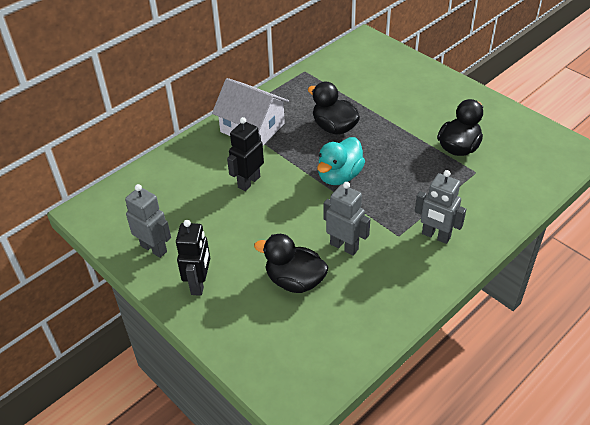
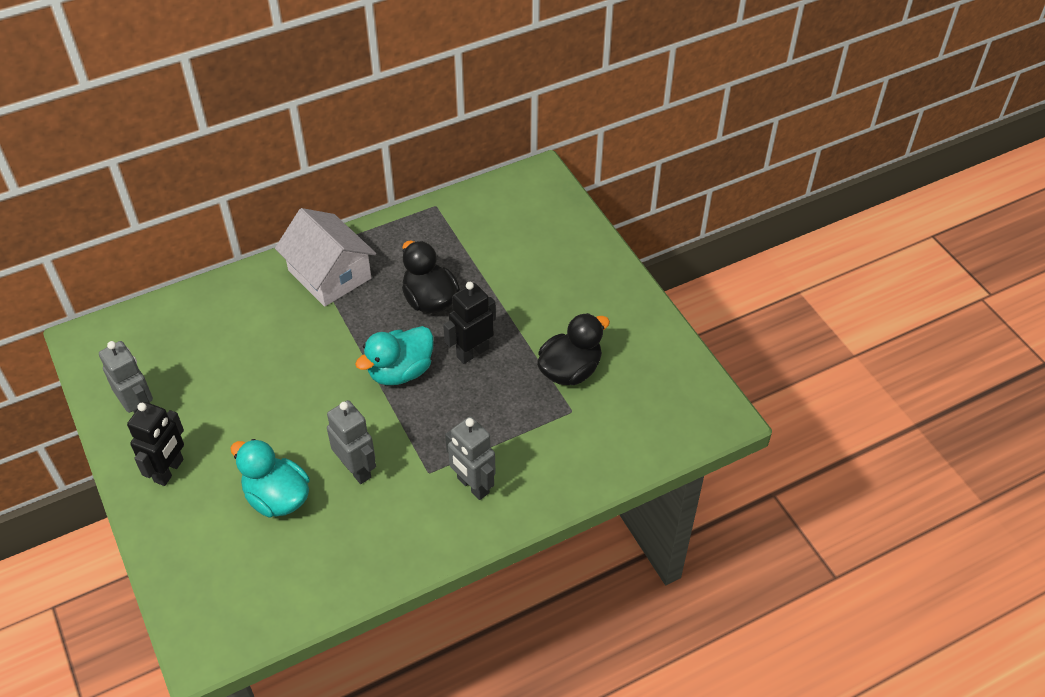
camera: 15 degrees right, 5 degrees up
black robot [227,117,264,191] -> black robot moved to [443,282,496,364]
black duck [254,234,328,293] -> turquoise duck [230,439,310,518]

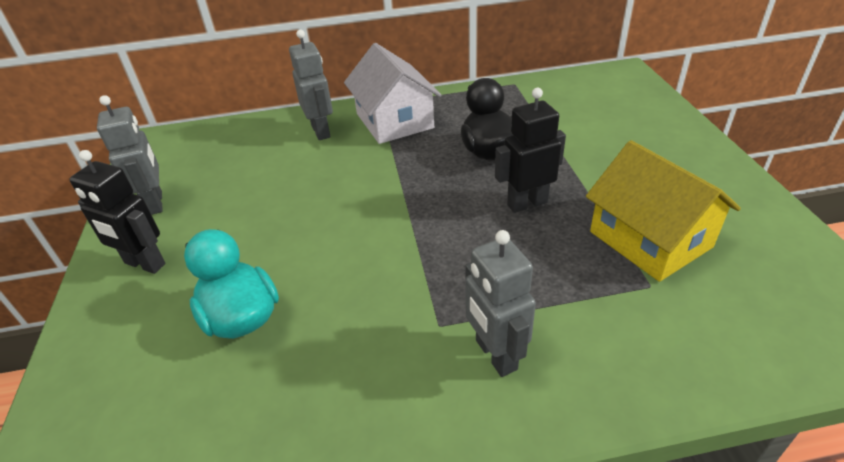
camera: 20 degrees right, 10 degrees down
black robot [127,402,184,486] -> black robot turned 75 degrees clockwise [69,150,166,274]
grey robot [327,400,376,484] -> grey robot moved to [289,30,333,140]
turquoise duck [355,326,434,385] -> none
black duck [537,313,610,385] -> yellow house [586,140,741,282]

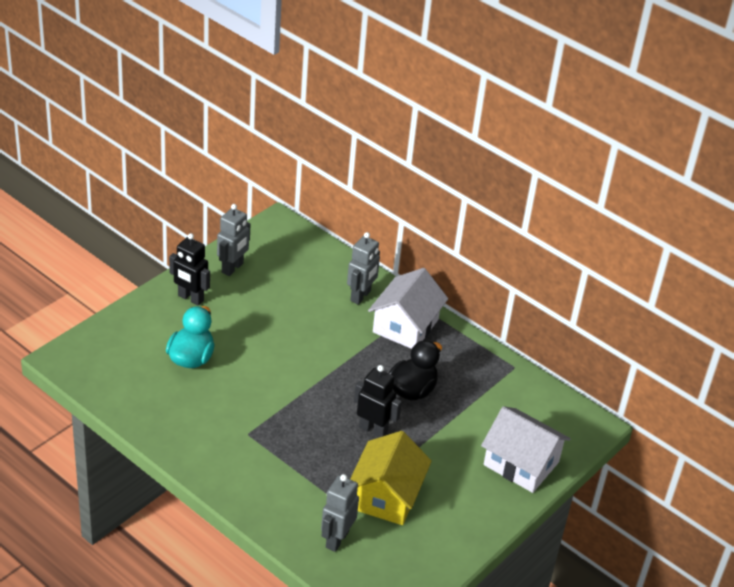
camera: 45 degrees right, 0 degrees up
black robot [69,150,166,274] -> black robot turned 45 degrees counterclockwise [169,233,210,306]
grey robot [465,230,536,377] -> grey robot moved to [321,474,359,552]
none -> white house [481,406,571,493]

